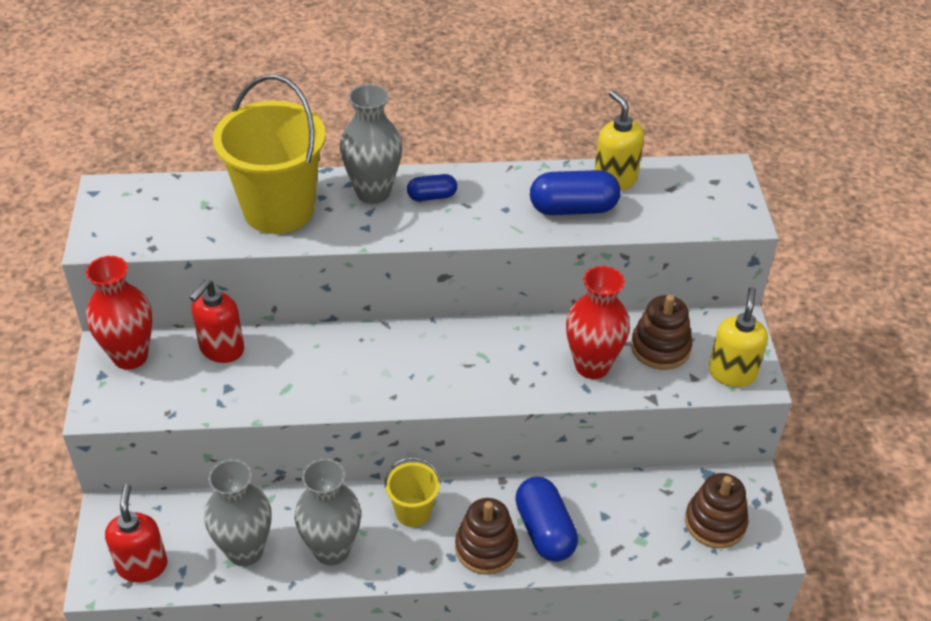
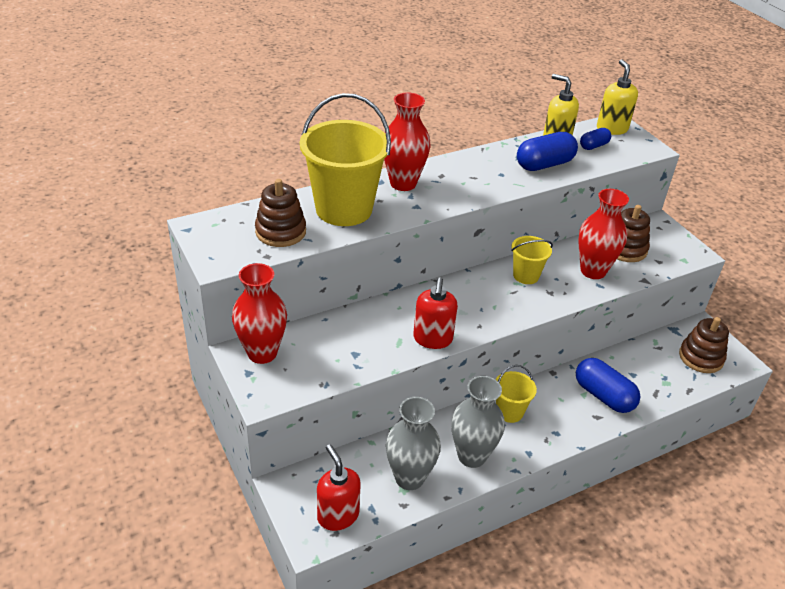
camera: 25 degrees left, 5 degrees down
red soap dispenser [190,280,244,363] -> red soap dispenser moved to [413,277,458,349]
grey vase [340,84,402,204] -> red vase [384,92,431,191]
blue capsule [407,174,457,201] -> blue capsule moved to [580,128,611,150]
brown stacking toy [455,498,518,575] -> brown stacking toy moved to [255,179,306,247]
yellow soap dispenser [709,287,768,387] -> yellow soap dispenser moved to [597,59,638,135]
none -> yellow bucket [512,236,553,284]

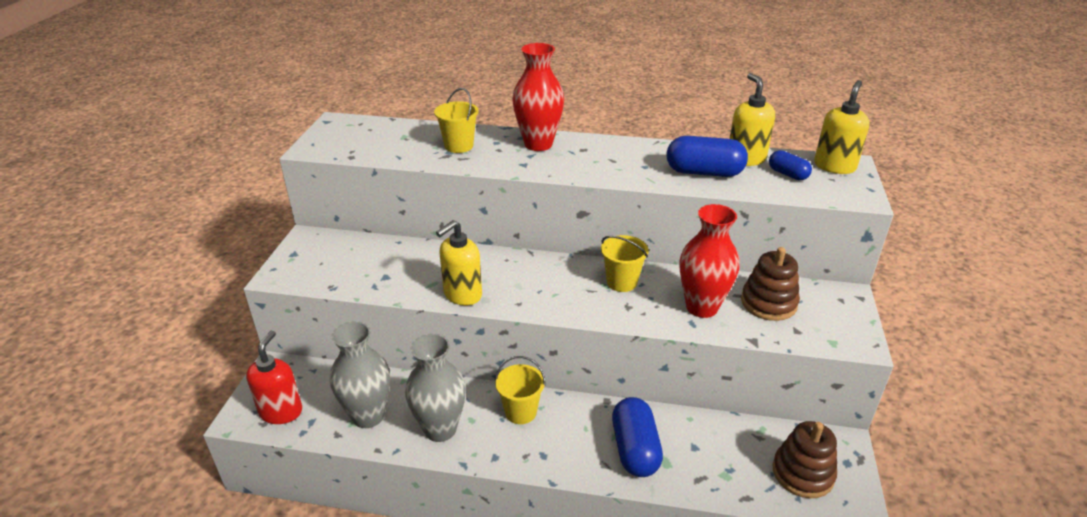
camera: 40 degrees right, 5 degrees down
red vase [232,263,287,364] -> none
brown stacking toy [255,179,306,247] -> none
yellow bucket [300,93,391,226] -> yellow bucket [434,88,478,153], size x0.49
red soap dispenser [413,277,458,349] -> yellow soap dispenser [436,220,482,306]
blue capsule [580,128,611,150] -> blue capsule turned 45 degrees clockwise [769,150,812,180]

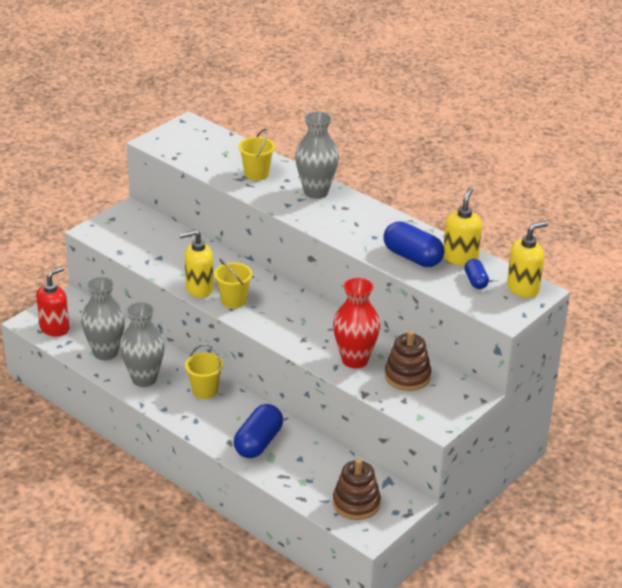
camera: 30 degrees right, 0 degrees up
red vase [512,43,564,151] -> grey vase [295,111,339,199]
yellow bucket [601,235,649,292] -> yellow bucket moved to [214,259,252,308]

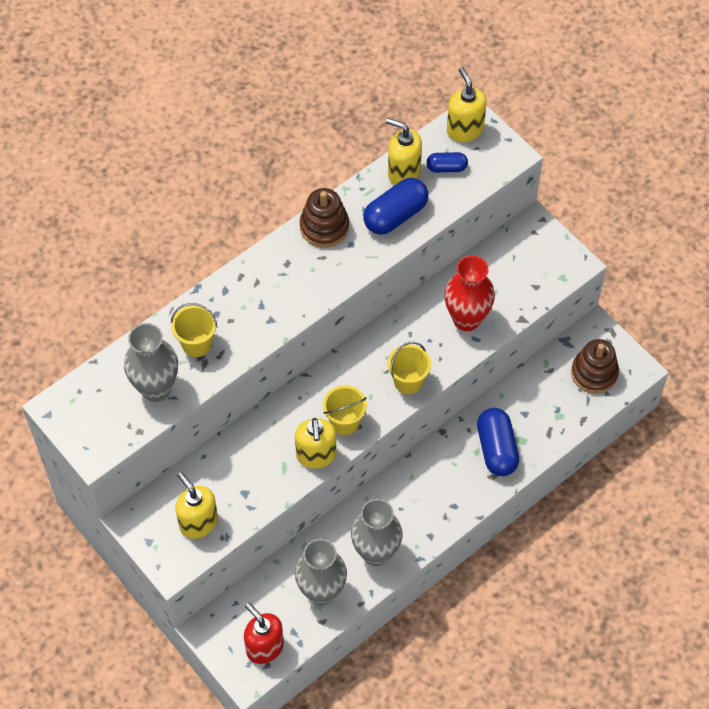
camera: 80 degrees left, 25 degrees up
yellow bucket [185,344,223,399] -> yellow bucket moved to [388,342,431,394]
blue capsule [234,404,283,458] -> blue capsule turned 45 degrees clockwise [477,408,519,476]
grey vase [295,111,339,199] -> grey vase moved to [124,323,178,402]
brown stacking toy [385,330,431,391] -> brown stacking toy moved to [300,188,349,247]
none -> yellow soap dispenser [175,472,218,539]

